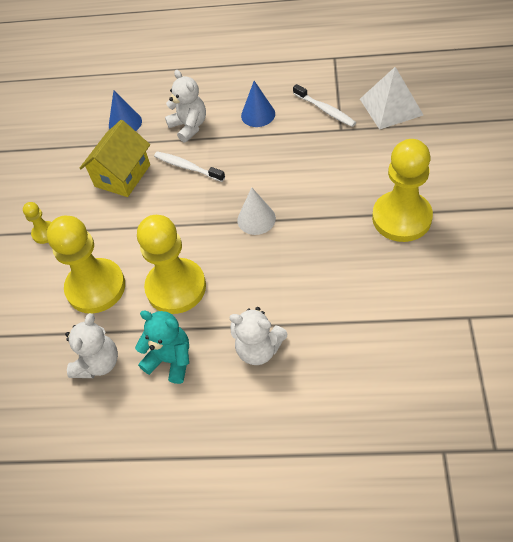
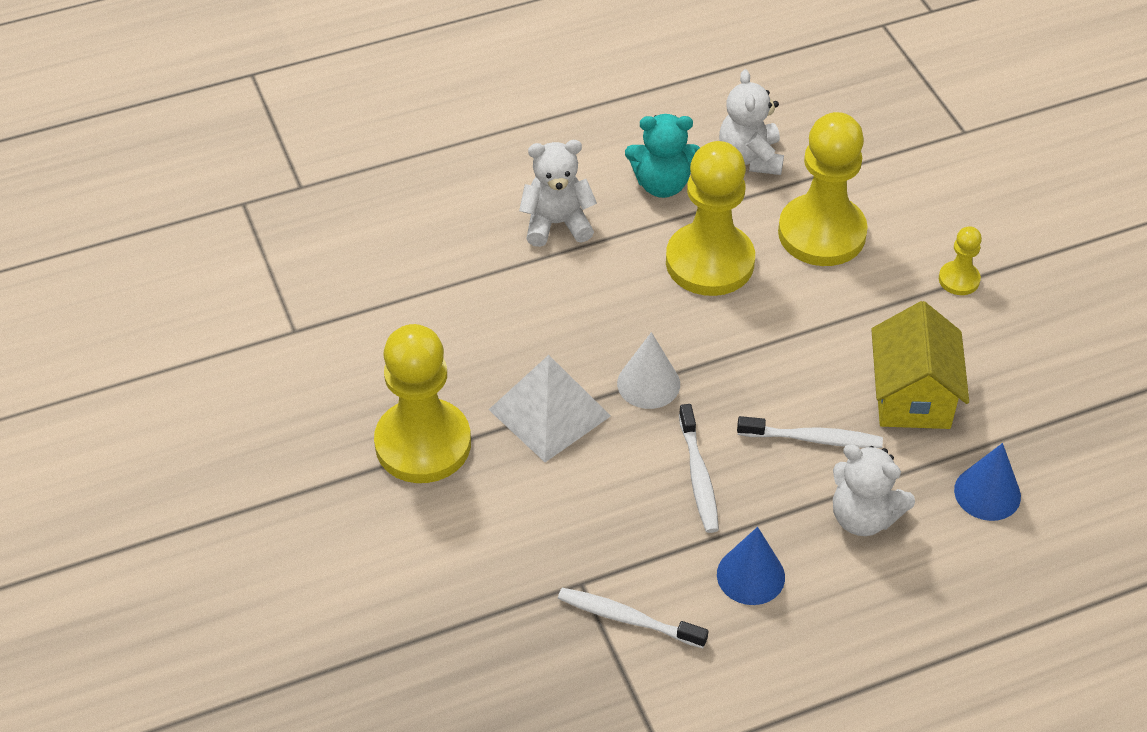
camera: 150 degrees right, 5 degrees down
white pyramid [360,67,423,130] -> white pyramid moved to [489,355,611,462]
none -> white toothbrush [679,404,719,533]

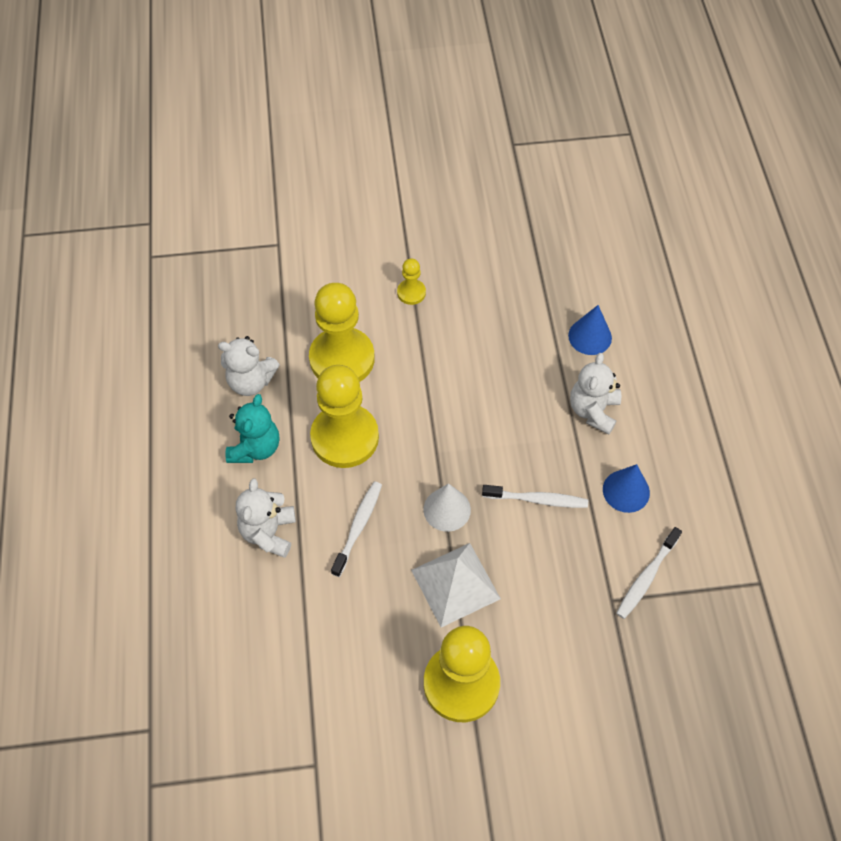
camera: 75 degrees left, 10 degrees up
white toothbrush [737,416,883,448] -> white toothbrush moved to [331,481,382,577]
white teddy bear [833,444,915,536] -> white teddy bear turned 150 degrees clockwise [570,353,621,435]
yellow house [871,301,969,429] -> none

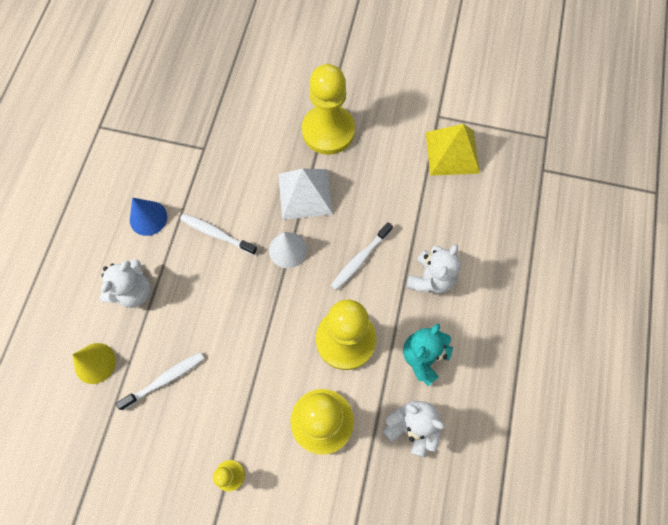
camera: 160 degrees left, 10 degrees up
blue cone [568,305,612,355] -> yellow cone [72,343,116,384]
white toothbrush [616,527,682,619] -> white toothbrush moved to [116,352,204,410]
none -> yellow pyramid [426,124,480,176]

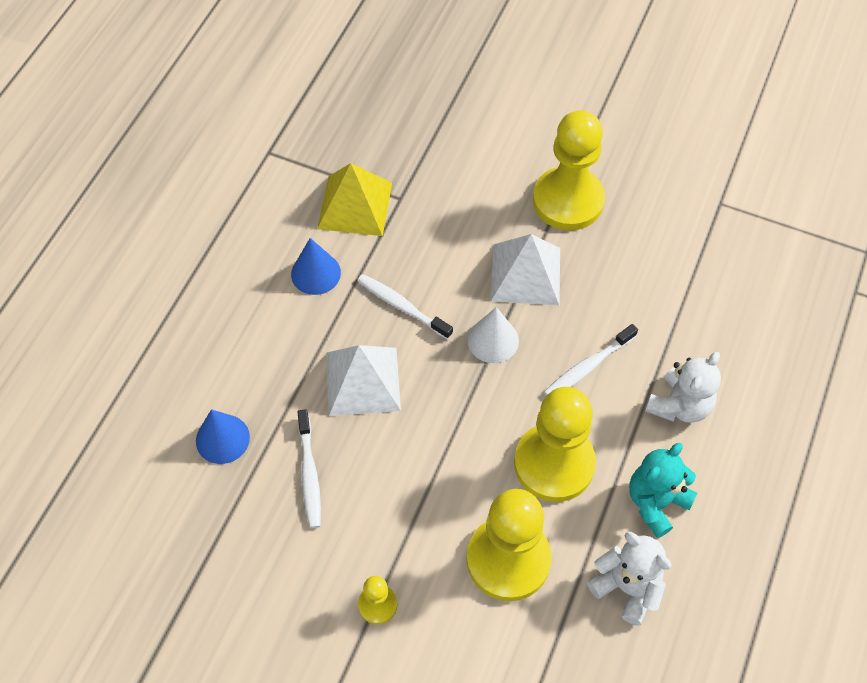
camera: 10 degrees right, 10 degrees down
yellow cone [72,343,116,384] -> blue cone [196,409,250,464]
white teddy bear [100,259,151,308] -> none
white toothbrush [116,352,204,410] -> white toothbrush turned 105 degrees clockwise [298,409,321,528]
yellow pyramid [426,124,480,176] -> yellow pyramid moved to [317,163,392,236]
none -> white pyramid [326,345,401,416]

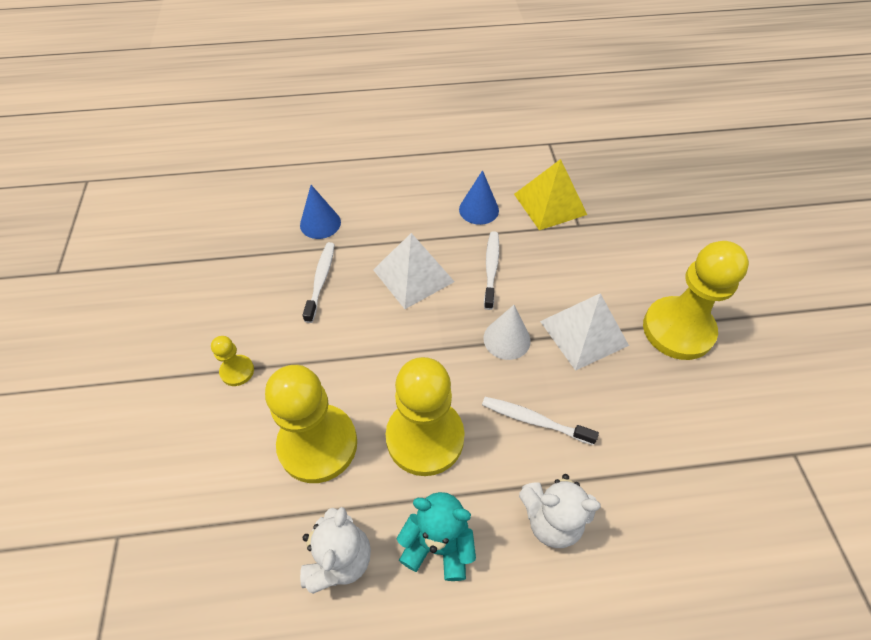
camera: 60 degrees right, 5 degrees down
white toothbrush [298,409,321,528] -> white toothbrush turned 135 degrees clockwise [303,242,335,323]

